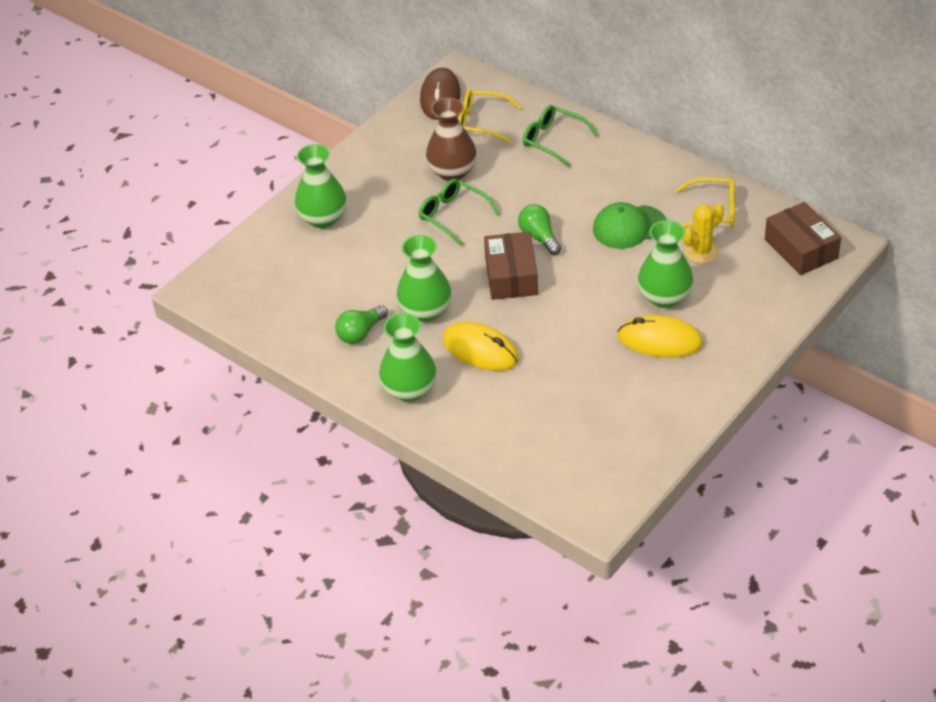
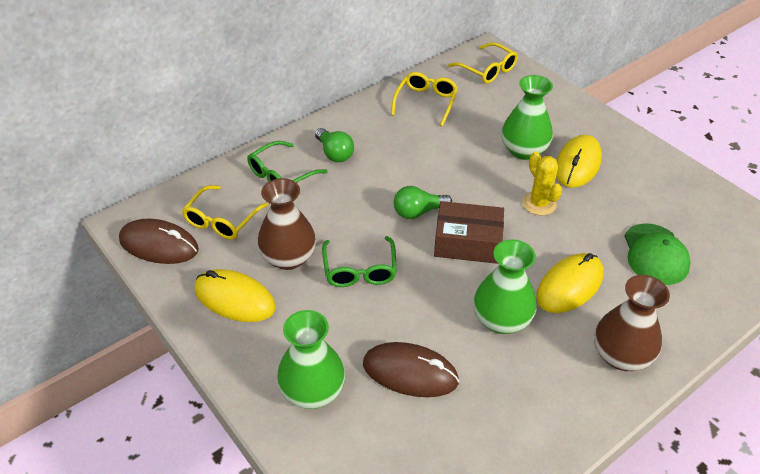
camera: 80 degrees left, 0 degrees up
green light bulb [335,305,388,344] -> green light bulb moved to [315,128,354,162]
green vase [379,313,437,402] -> brown vase [594,275,670,371]
green glasses [418,179,500,246] -> green glasses turned 60 degrees counterclockwise [322,236,397,287]
green cap [593,202,666,249] -> green cap moved to [624,223,691,285]
yellow cactus [683,203,724,263] -> yellow cactus moved to [522,152,562,216]
brown box [765,202,841,275] -> yellow glasses [448,43,518,84]
none -> yellow mouse [195,269,276,322]
none -> brown mouse [363,342,459,397]

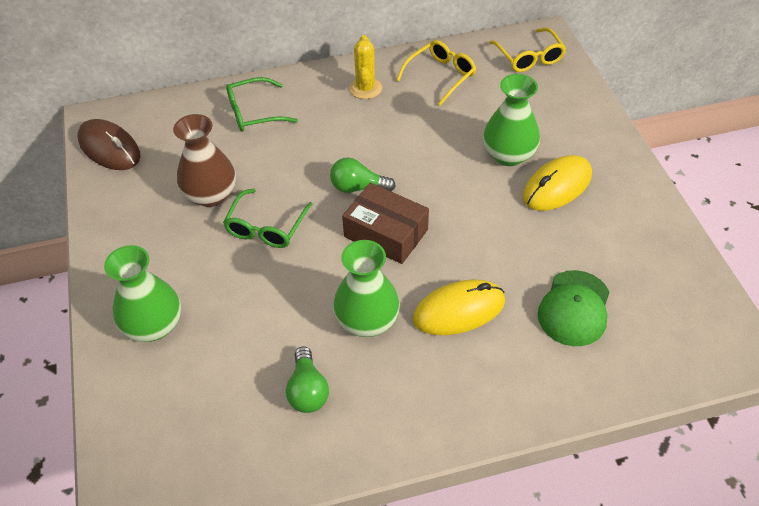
camera: 25 degrees right, 5 degrees up
yellow glasses [182,185,269,240] -> none
yellow mouse [195,269,276,322] -> none
green light bulb [315,128,354,162] -> green light bulb moved to [286,347,329,413]
brown mouse [363,342,459,397] -> none
yellow cactus [522,152,562,216] -> yellow cactus moved to [349,35,382,99]
brown vase [594,275,670,371] -> none

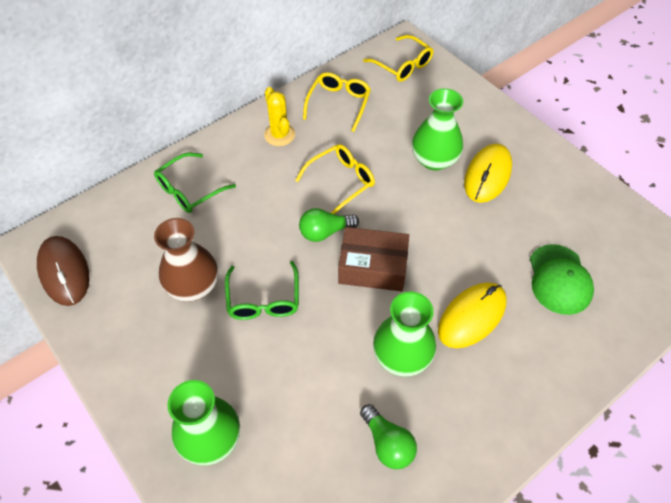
camera: 25 degrees left, 5 degrees up
brown mouse [78,119,141,170] -> brown mouse turned 45 degrees clockwise [37,236,89,306]
none -> yellow glasses [295,144,375,214]

